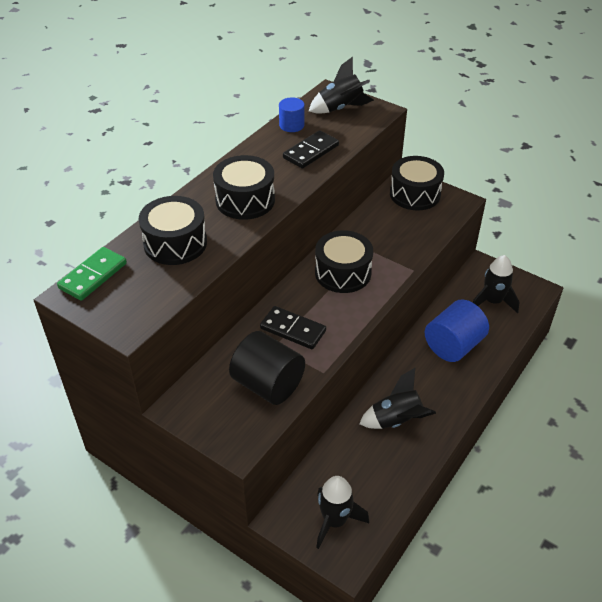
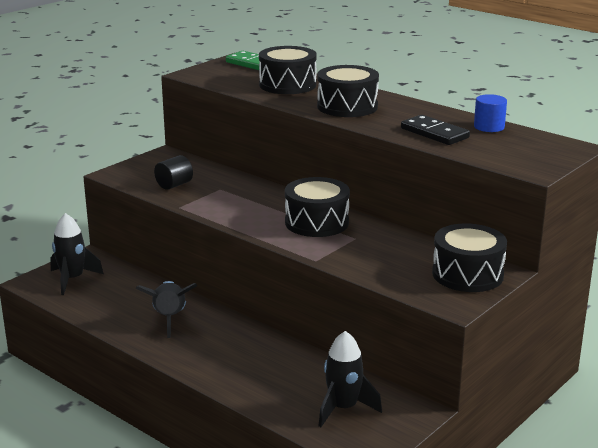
camera: 95 degrees right, 20 degrees down
black cylinder [229,331,305,405] -> black cylinder [154,155,193,190], size x0.56
black domino [260,306,326,349] -> none
black rocket [309,57,374,114] -> none
blue cylinder [425,300,489,362] -> none

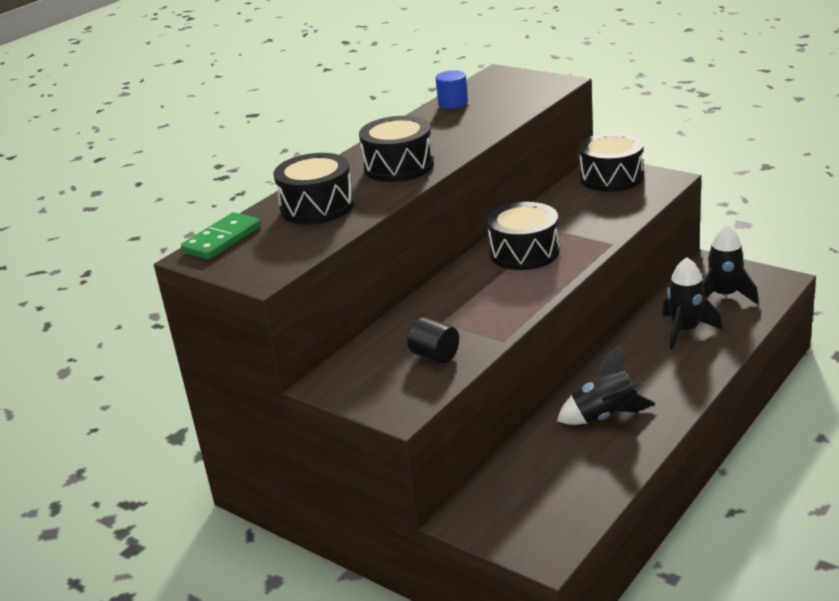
camera: 90 degrees left, 5 degrees up
black rocket [50,213,104,295] -> black rocket moved to [662,257,722,349]
black domino [401,115,470,145] -> none

